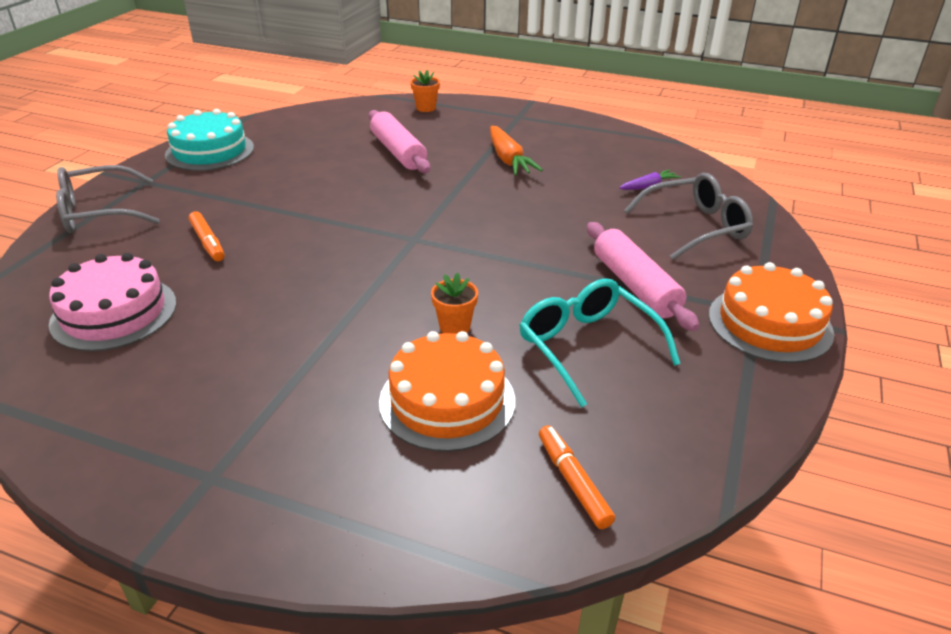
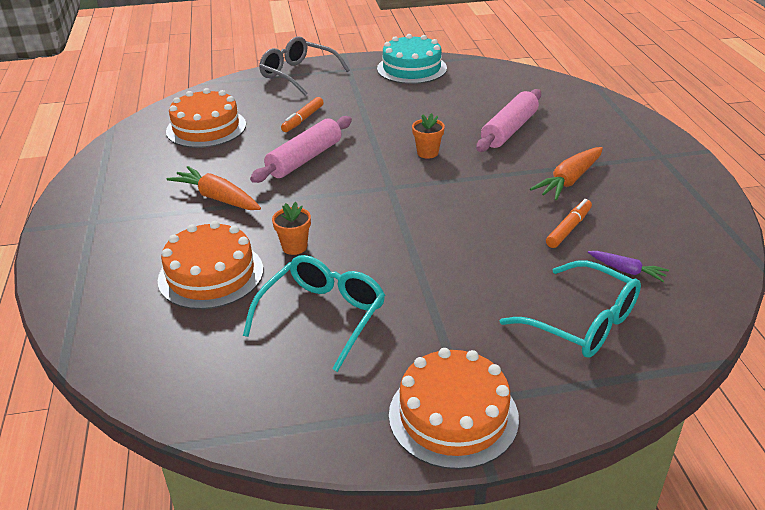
camera: 60 degrees right, 0 degrees up
pink cake [49,253,176,351] -> orange cake [166,88,246,148]
orange flower pot [410,70,440,112] -> orange flower pot moved to [412,113,445,159]
orange marker [539,425,615,529] -> orange marker moved to [546,199,592,248]
pink rolling pin [587,222,699,331] -> pink rolling pin moved to [250,116,352,183]
grey glasses [624,173,753,260] -> turquoise glasses [500,261,641,358]
none -> orange carrot [167,166,261,210]

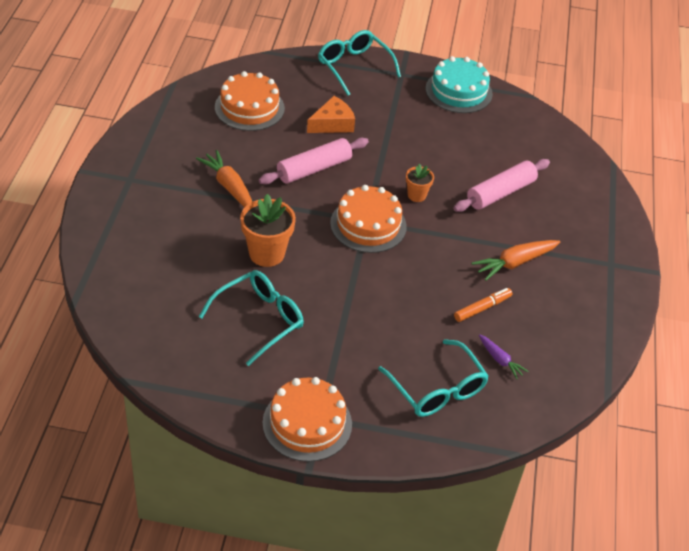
camera: 15 degrees right, 10 degrees up
orange cake [158,221,263,309] -> orange cake moved to [330,185,407,253]
grey glasses [259,36,350,96] -> turquoise glasses [318,30,401,96]
orange flower pot [272,202,311,255] -> orange flower pot [240,194,296,267], size x1.79
orange marker [281,97,324,132] -> orange cheese [307,96,355,133]

